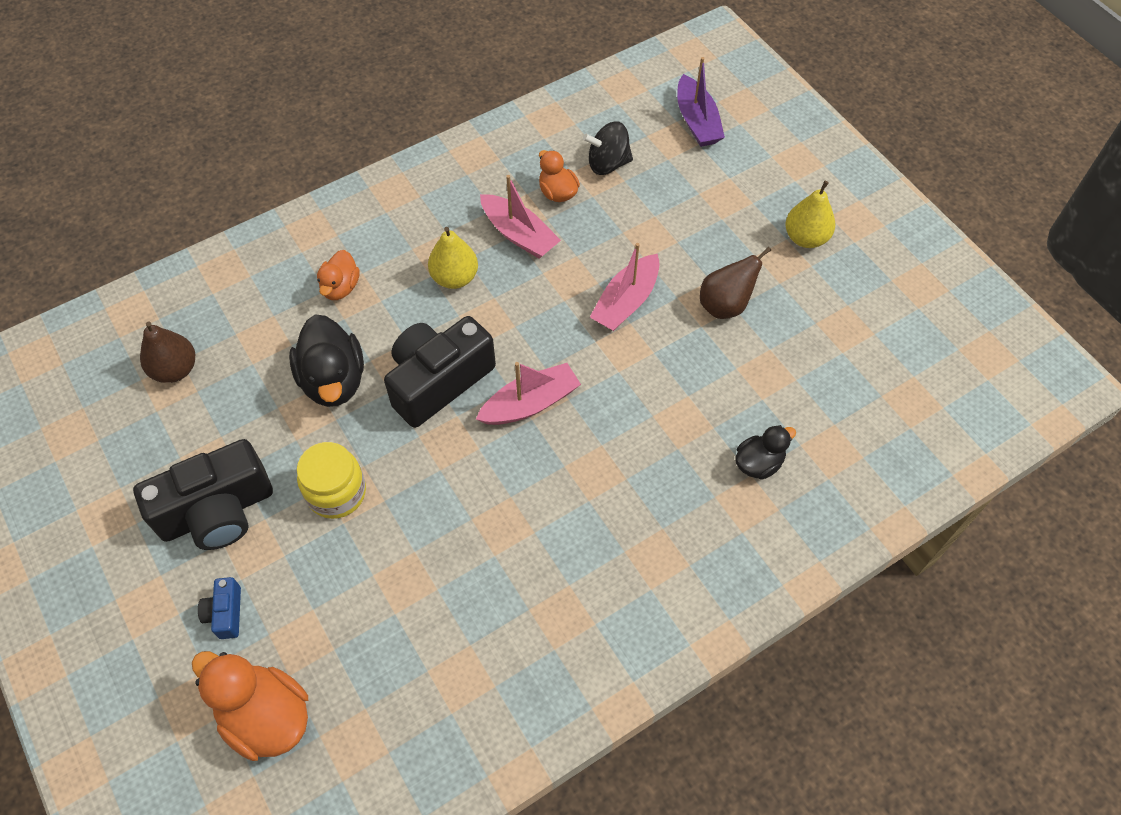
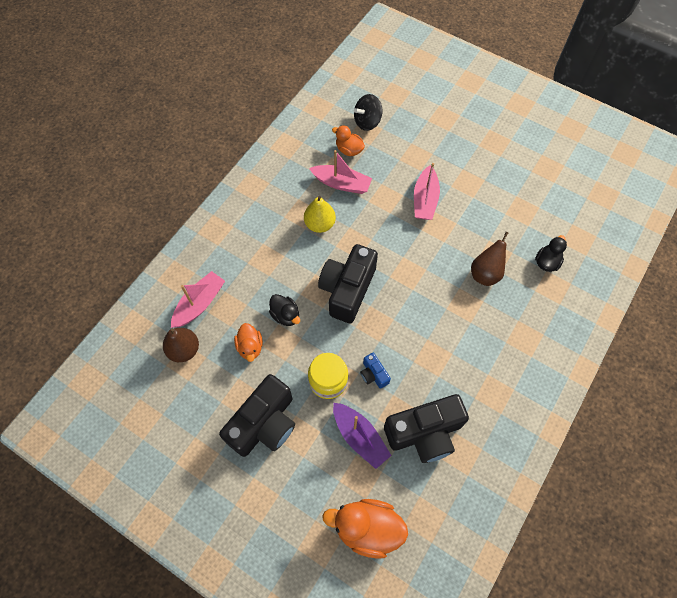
camera: 25 degrees left, 5 degrees up
blue camera [198,577,241,639] -> blue camera moved to [360,353,391,389]
black duck [289,314,364,407] -> black duck [269,294,300,326], size x0.59
orange duck [317,250,360,300] -> orange duck moved to [234,323,263,362]
pink boat [476,362,581,425] -> pink boat moved to [171,271,225,328]
purple boat [677,57,725,147] -> purple boat moved to [333,403,392,469]
brown pear [700,247,771,319] -> brown pear moved to [471,232,508,286]
yellow pear [785,181,835,248] -> none
none -> black camera [384,394,469,463]

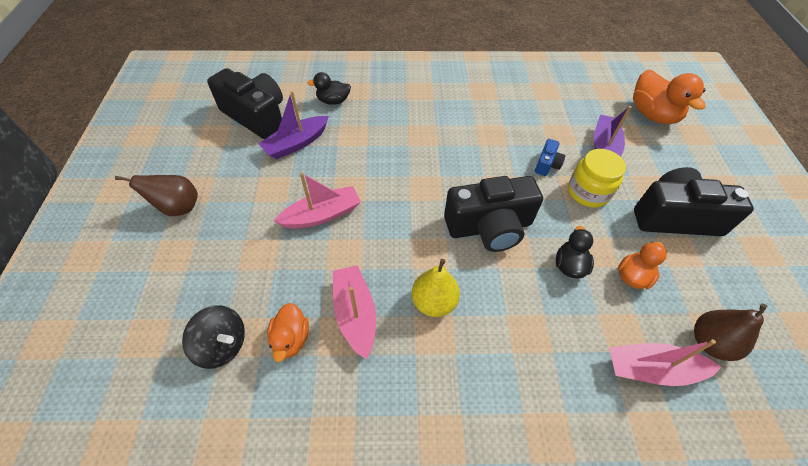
camera: 125 degrees left, 10 degrees down
black camera [384,394,469,463] -> black camera moved to [207,68,283,139]
brown pear [471,232,508,286] -> brown pear moved to [115,175,198,216]
none -> purple boat [258,91,329,159]

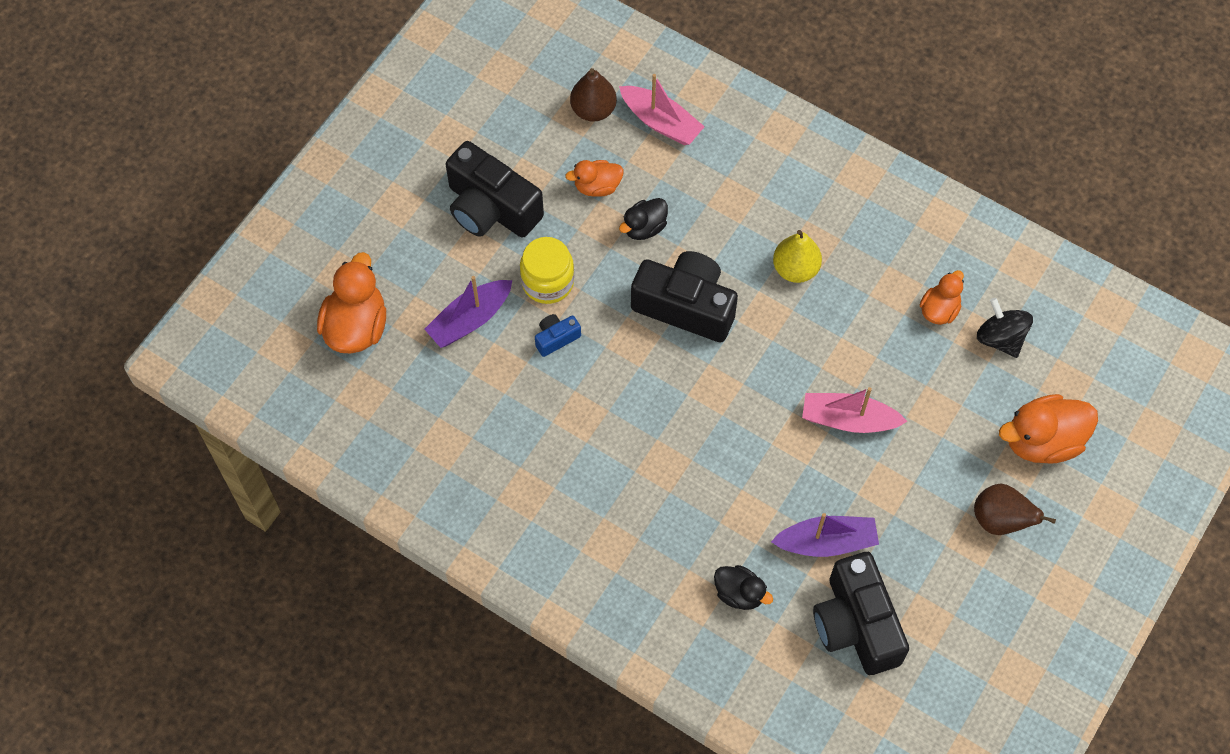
camera: 145 degrees left, 10 degrees up
pink boat [333,265,376,359] -> none
none -> orange duck [999,394,1098,464]

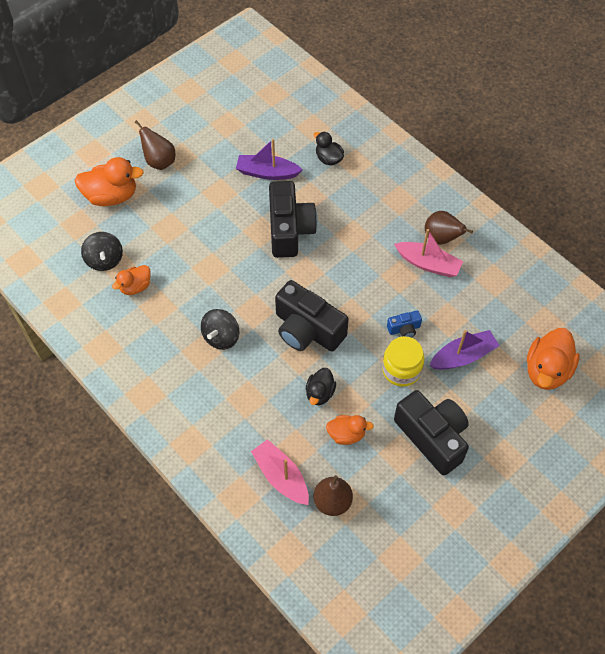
camera: 165 degrees left, 5 degrees down
black duck [619,198,668,240] -> black duck turned 135 degrees clockwise [306,368,336,405]
yellow pear [773,230,822,283] -> black spinning top [201,309,239,350]
pink boat [802,387,907,433] -> pink boat moved to [394,229,463,277]
black camera [813,552,909,675] -> black camera moved to [269,181,317,258]
none -> brown pear [425,211,473,245]

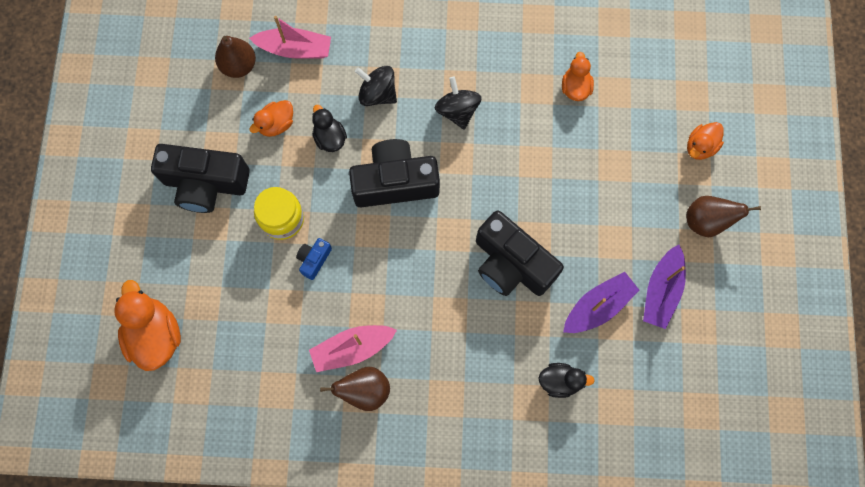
camera: 135 degrees right, 15 degrees up
orange duck [75,157,144,206] -> orange duck [687,122,724,160], size x0.59
black spinning top [81,232,123,271] -> black spinning top moved to [355,66,397,106]
purple boat [429,330,500,370] -> purple boat moved to [643,245,686,329]

